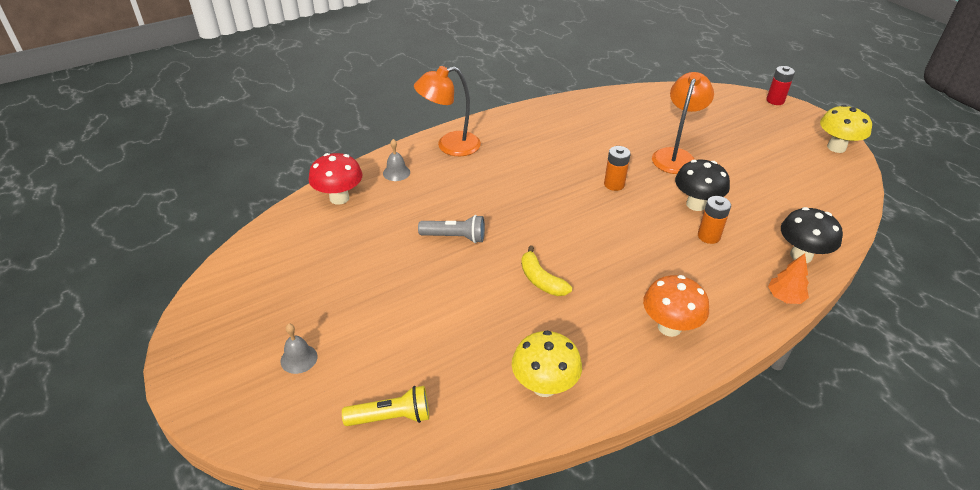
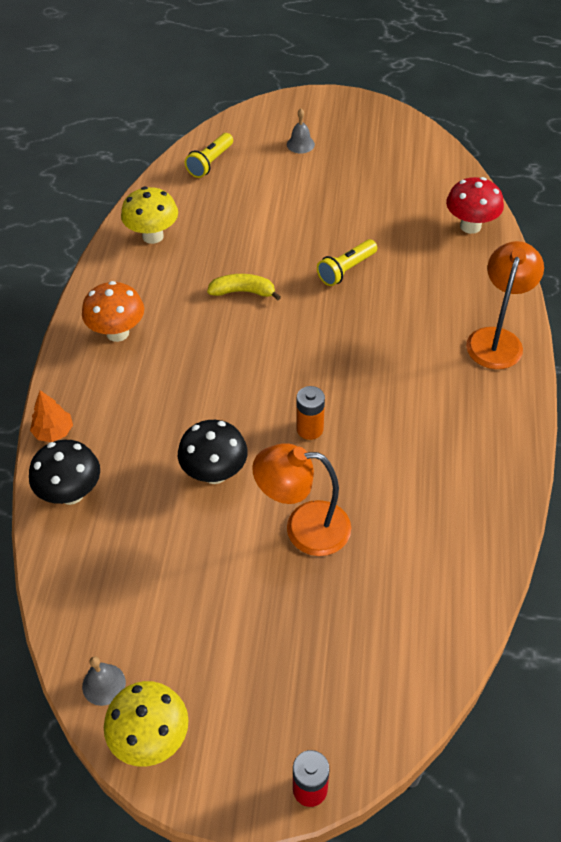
camera: 130 degrees right, 10 degrees up
grey bell [383,139,410,181] -> grey bell moved to [82,656,126,706]
grey flashlight [418,215,485,243] -> yellow flashlight [317,239,377,286]
orange lamp [652,72,714,174] -> orange lamp turned 120 degrees clockwise [252,443,351,556]
orange battery [698,196,731,244] -> none

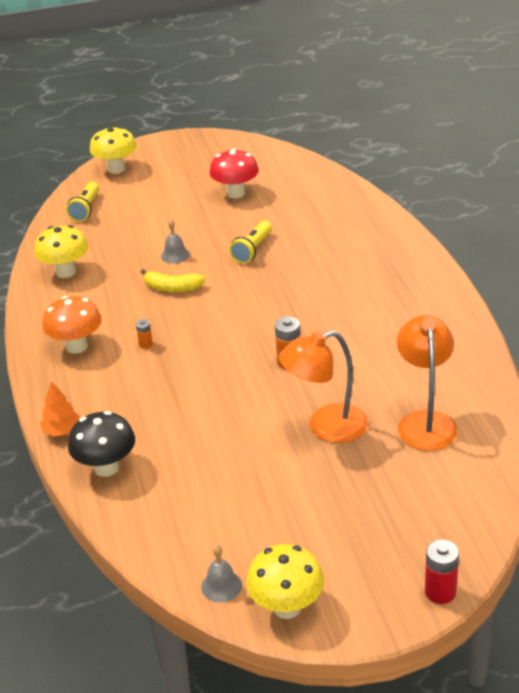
camera: 20 degrees left, 15 degrees down
black mushroom [178,420,248,484] -> none
yellow banana [207,274,281,300] -> yellow banana turned 150 degrees counterclockwise [141,269,205,292]
grey bell [287,109,315,153] -> grey bell moved to [161,219,190,264]
red mushroom [446,177,504,234] -> red mushroom moved to [209,149,259,198]
orange lamp [466,241,544,369] -> orange lamp moved to [397,315,458,451]
none -> yellow mushroom [90,126,137,174]
none -> orange battery [136,319,153,349]

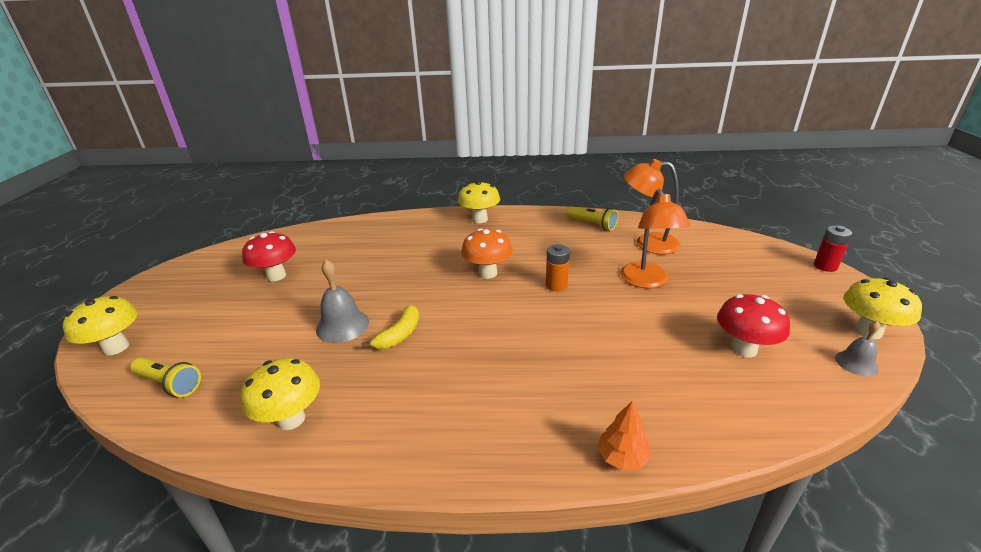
camera: 75 degrees left, 5 degrees down
orange mushroom [43,296,102,353] -> orange mushroom moved to [461,228,513,279]
black mushroom [68,411,135,477] -> none
orange battery [136,319,153,349] -> none
grey bell [161,219,190,264] -> grey bell [316,260,369,343], size x1.65
yellow flashlight [229,221,272,264] -> yellow flashlight moved to [567,206,618,231]
none -> yellow mushroom [458,181,500,223]
none -> red mushroom [717,294,790,357]

